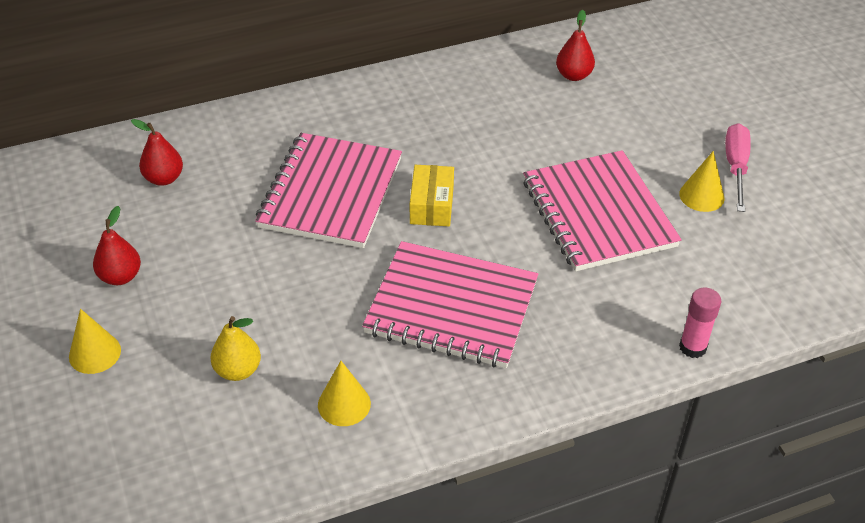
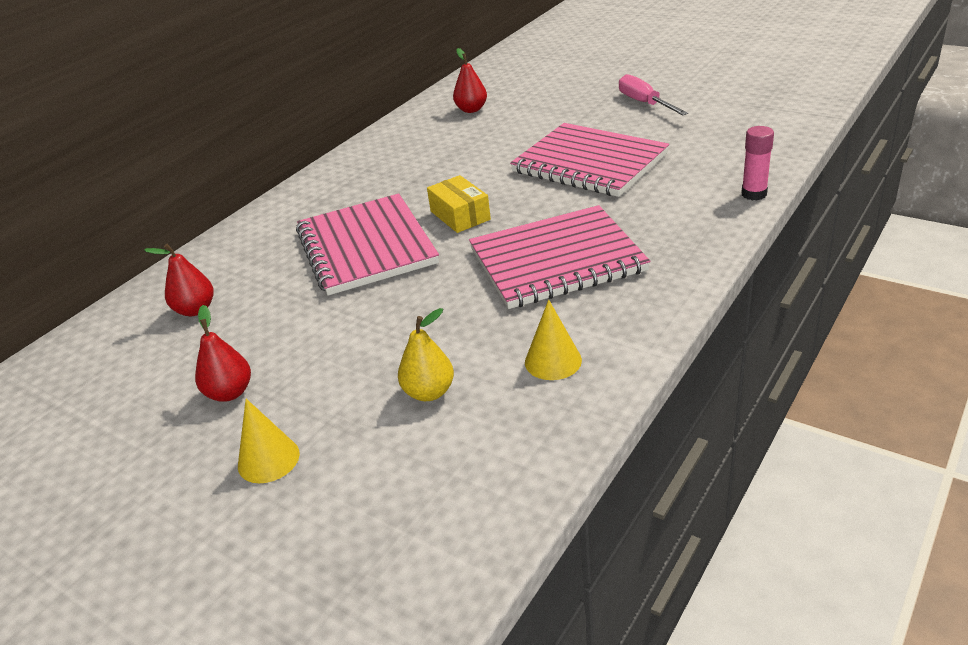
camera: 30 degrees left, 10 degrees down
yellow cone [679,151,725,212] -> none

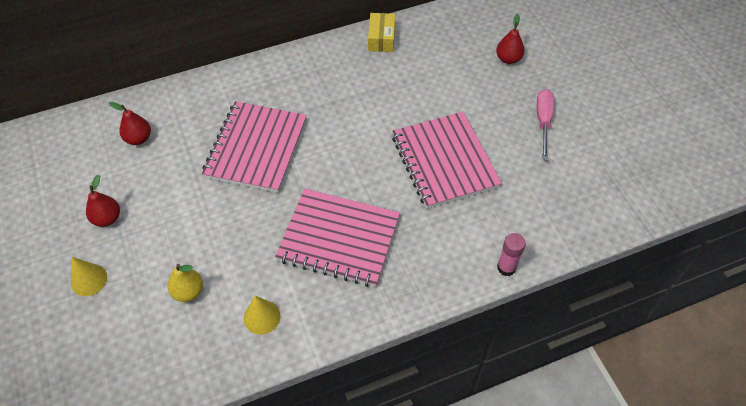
camera: 30 degrees right, 20 degrees up
yellow box [427,175,491,233] -> yellow box moved to [368,13,395,52]
red pear [453,48,487,113] -> red pear moved to [496,14,525,64]

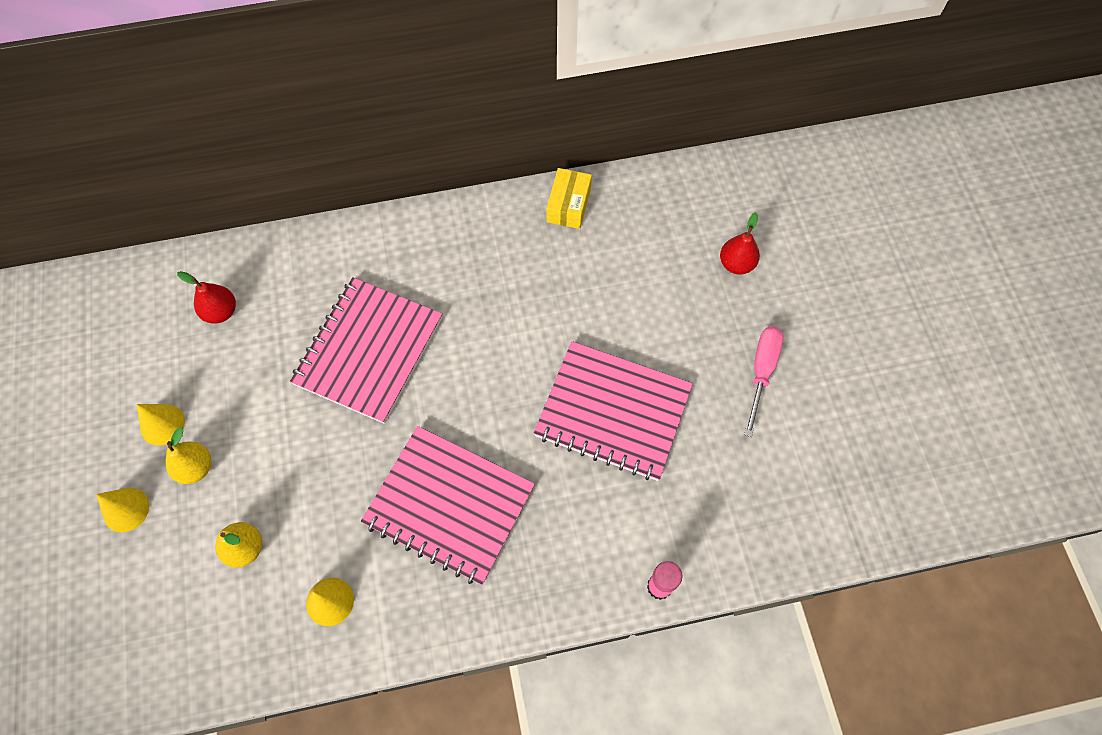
camera: 10 degrees right, 10 degrees up
red pear [86,175,120,227] -> yellow cone [136,404,185,446]
pink notebook [392,112,502,209] -> pink notebook turned 60 degrees counterclockwise [534,341,693,481]
none -> yellow pear [165,427,211,484]

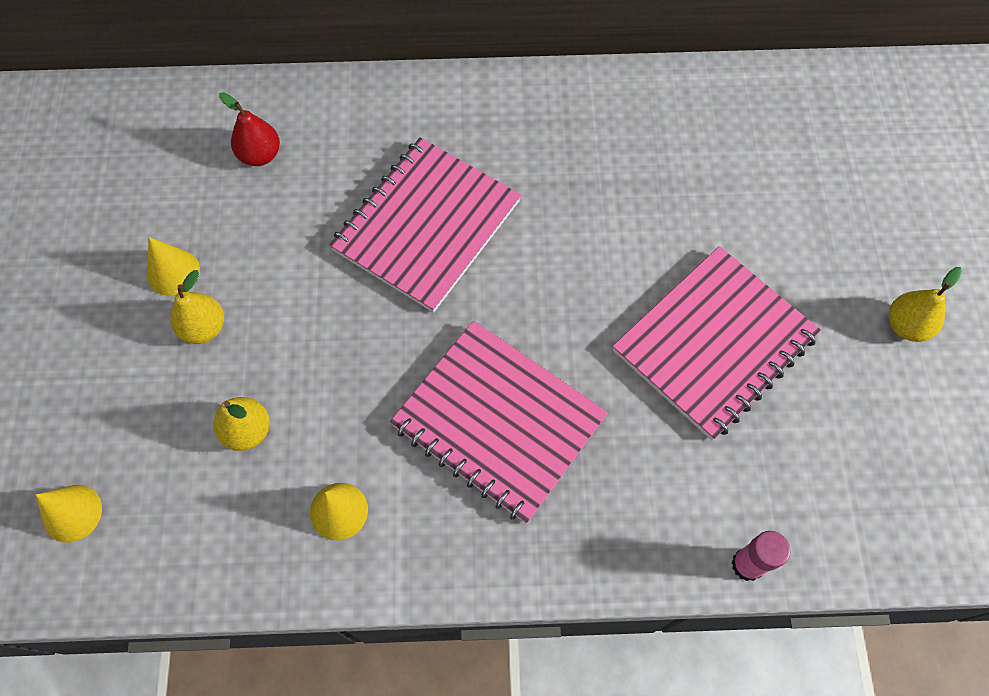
camera: 10 degrees right, 0 degrees up
yellow cone [96,488,149,532] -> yellow cone moved to [36,485,102,543]
pink notebook [534,341,693,481] -> pink notebook turned 75 degrees counterclockwise [612,246,821,440]
yellow box [546,168,592,229] -> none
red pear [720,212,760,275] -> none
pink screwdriver [744,326,784,437] -> yellow pear [889,267,962,342]

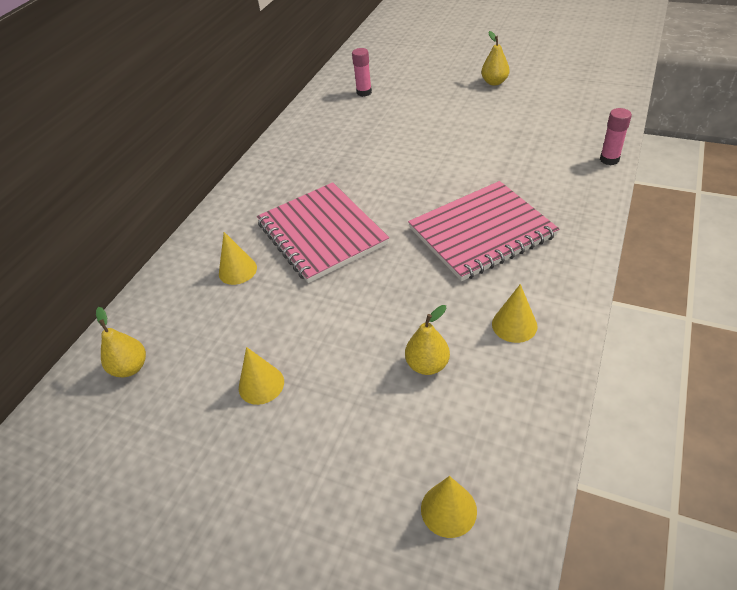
camera: 60 degrees left, 20 degrees down
yellow pear [170,270,224,344] -> yellow pear moved to [96,307,146,377]
red pear [219,92,280,166] -> none
pink notebook [612,246,821,440] -> none
none -> yellow cone [219,232,257,285]
none -> pink glue stick [352,48,372,97]

